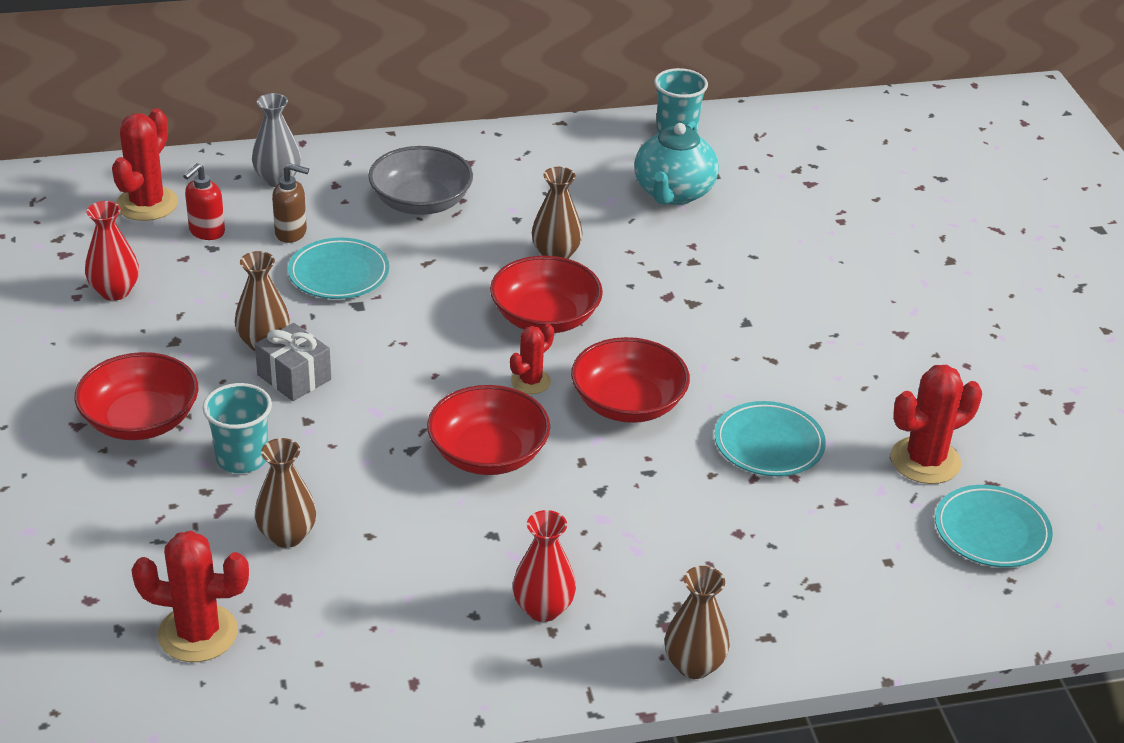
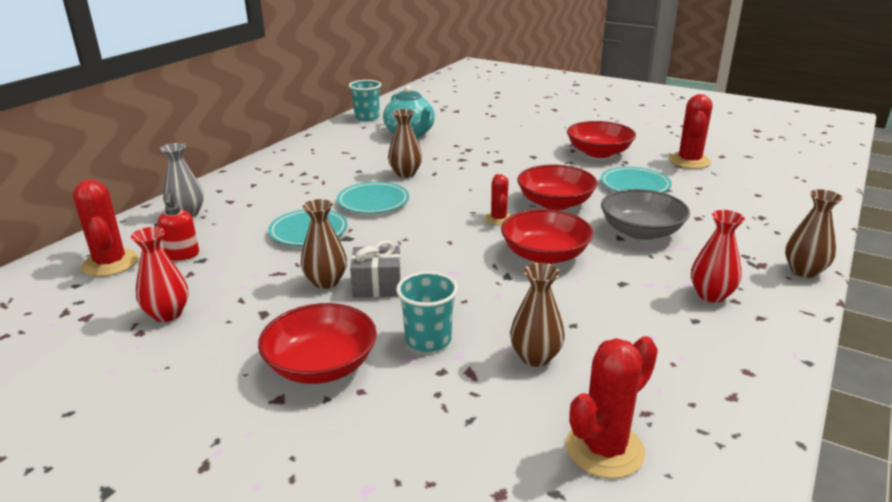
camera: 45 degrees left, 10 degrees down
brown soap dispenser [272,163,309,243] -> none
grey bowl [368,146,473,215] -> grey bowl moved to [601,189,690,240]
red bowl [490,256,603,333] -> red bowl moved to [567,121,636,158]
turquoise plate [935,485,1053,567] -> turquoise plate moved to [337,182,409,214]

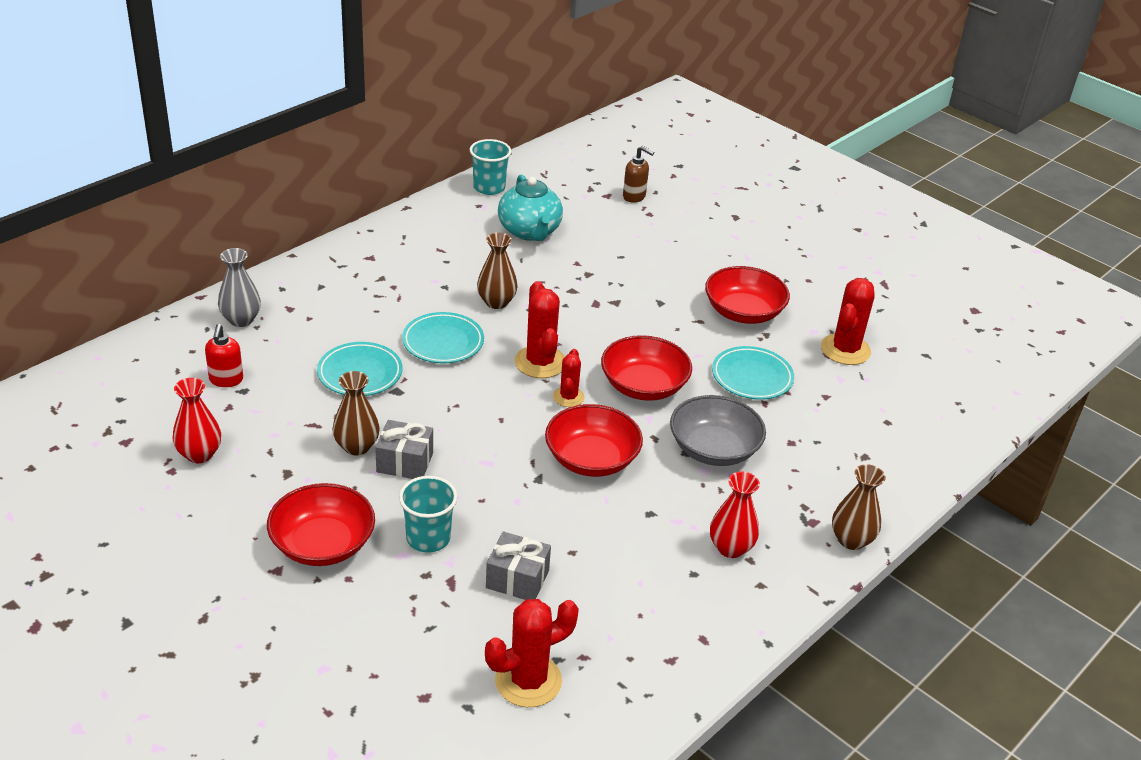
camera: 10 degrees right, 10 degrees up
red cactus [73,180,139,277] -> red cactus moved to [515,281,565,378]
brown vase [510,263,565,367] -> grey gift [486,531,551,600]
none -> brown soap dispenser [623,146,654,203]

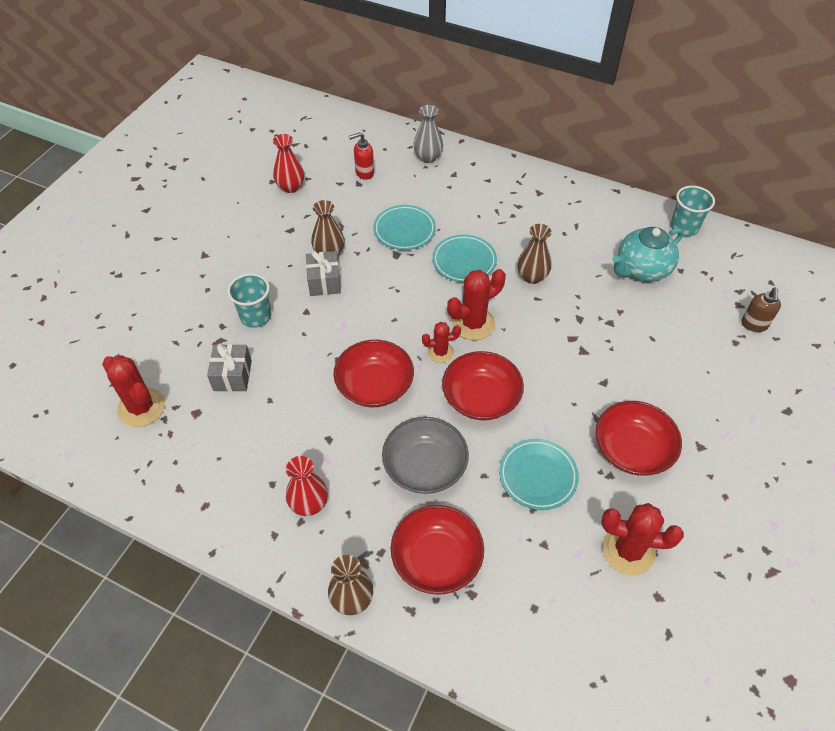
camera: 75 degrees right, 15 degrees up
red bowl [267,483,375,566] -> red bowl moved to [391,505,484,595]

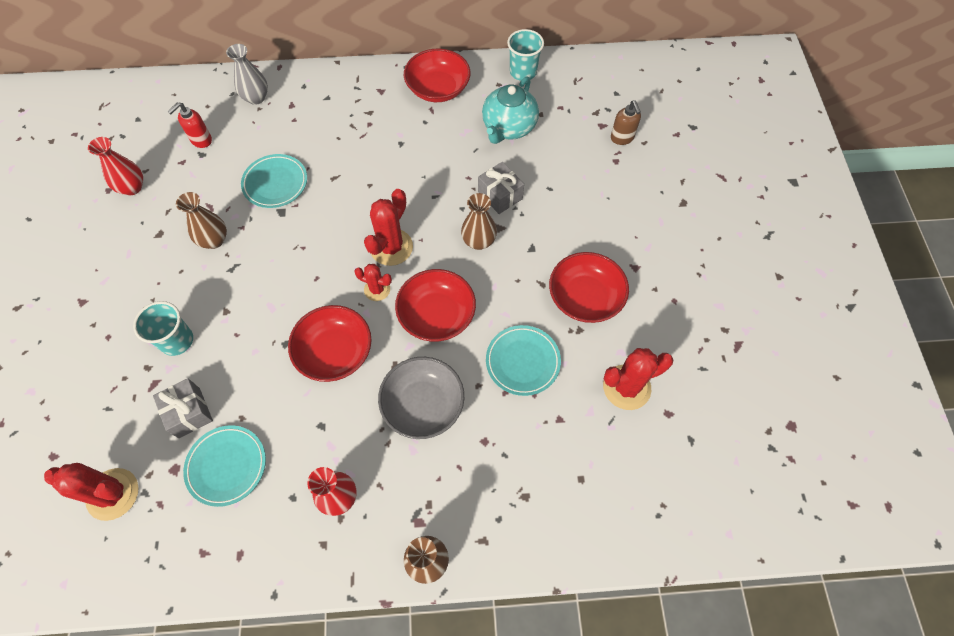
camera: 30 degrees left, 10 degrees up
grey gift [306,251,341,296] -> grey gift moved to [478,162,524,214]
red bowl [391,505,484,595] -> red bowl moved to [404,49,471,102]
red cactus [422,322,461,363] -> red cactus turned 60 degrees clockwise [354,264,392,301]
turquoise plate [432,235,497,283] -> turquoise plate moved to [183,425,266,507]
brown vase [517,224,552,284] -> brown vase moved to [461,193,497,250]

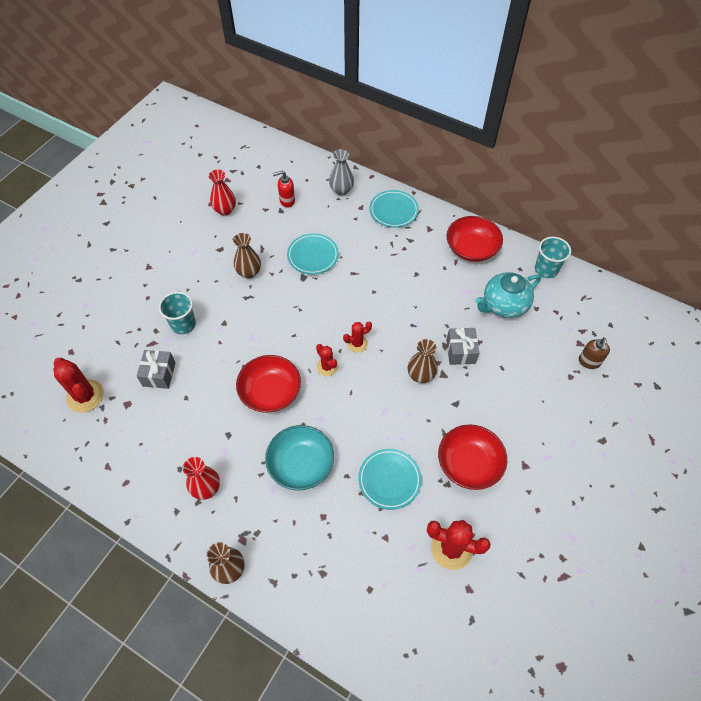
camera: 35 degrees right, 5 degrees down
turquoise plate [183,425,266,507] -> turquoise plate moved to [369,190,419,228]
red cactus [364,189,413,266] -> red cactus [343,322,372,353], size x0.59
grey bowl [378,357,464,439] -> turquoise bowl [265,425,334,490]
red bowl [395,269,476,342] -> none

